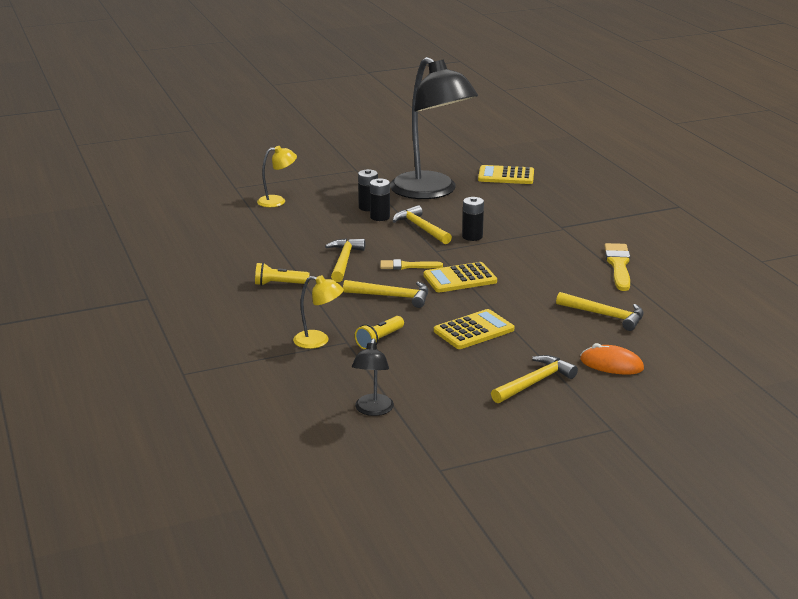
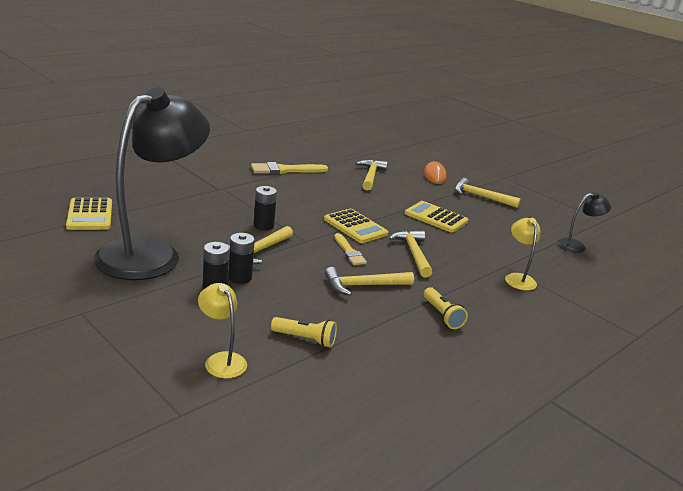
camera: 115 degrees left, 0 degrees up
yellow flashlight [355,316,404,350] -> yellow flashlight moved to [271,317,337,348]

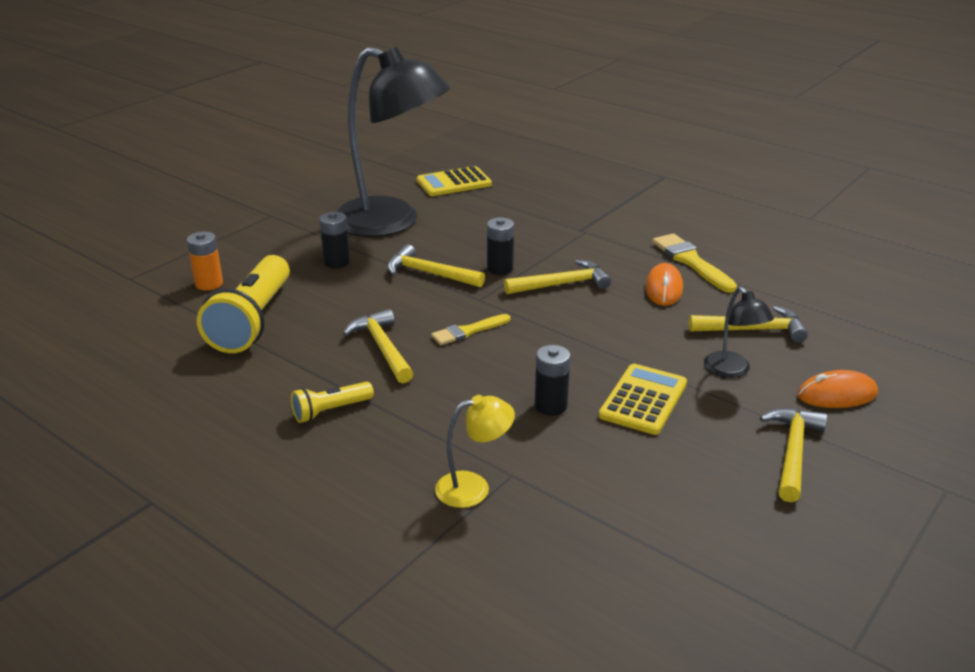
camera: 85 degrees right, 5 degrees up
yellow lamp [198,283,247,379] -> orange battery [187,232,223,290]
black battery [228,233,255,284] -> black battery moved to [535,345,570,416]
yellow flashlight [271,317,337,348] -> yellow flashlight [197,255,290,353], size x2.05
yellow calculator [324,209,388,243] -> none
yellow hammer [389,230,432,277] -> yellow hammer moved to [504,260,611,294]
black lamp [557,192,611,253] -> black lamp moved to [704,287,774,378]
none -> orange mouse [645,263,683,306]

